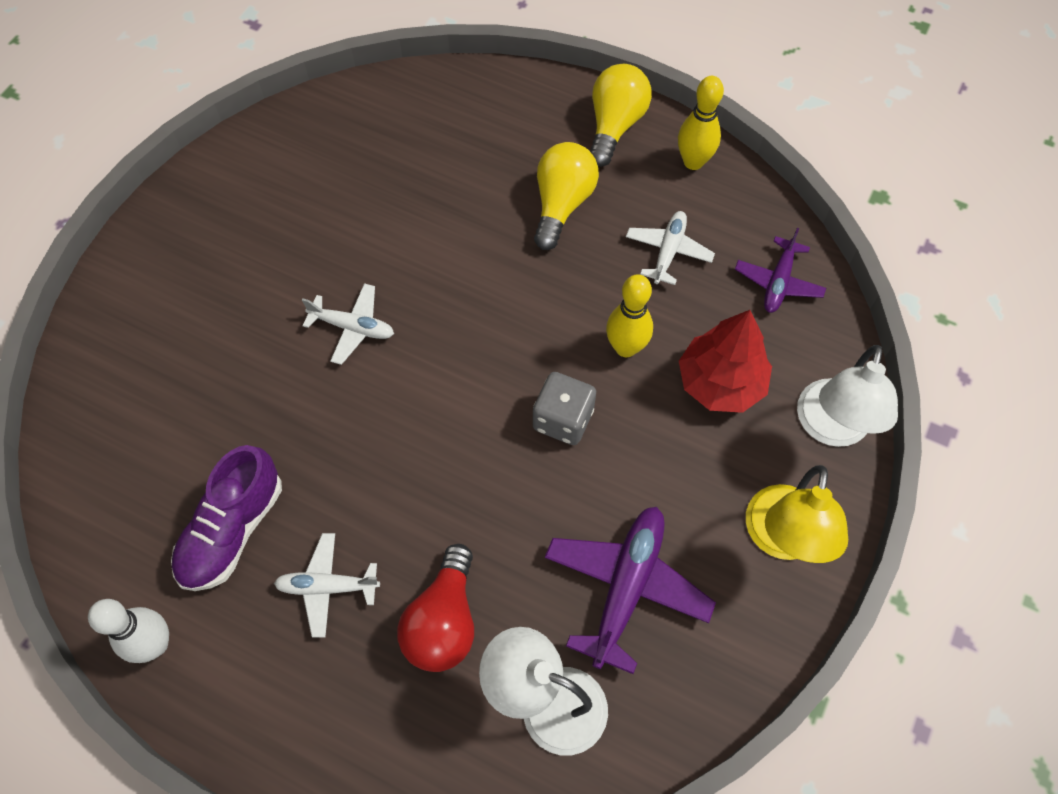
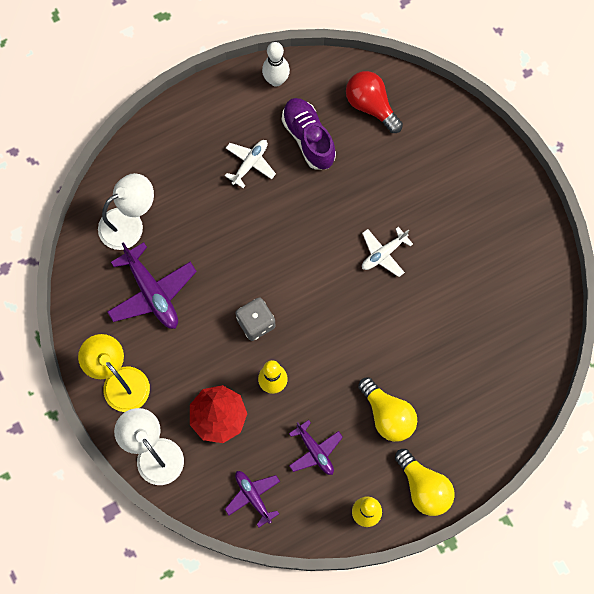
camera: 125 degrees right, 10 degrees up
red light bulb [397,544,474,672] -> red light bulb moved to [346,71,403,133]
white plane [626,211,715,285] -> purple plane [289,420,343,475]

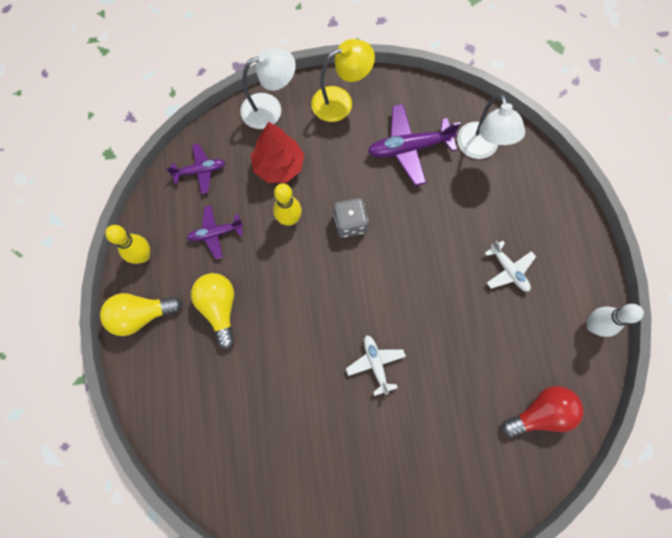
camera: 110 degrees right, 0 degrees up
purple shoe [282,98,336,170] -> none
yellow light bulb [358,377,417,442] -> yellow light bulb turned 90 degrees clockwise [191,273,235,349]

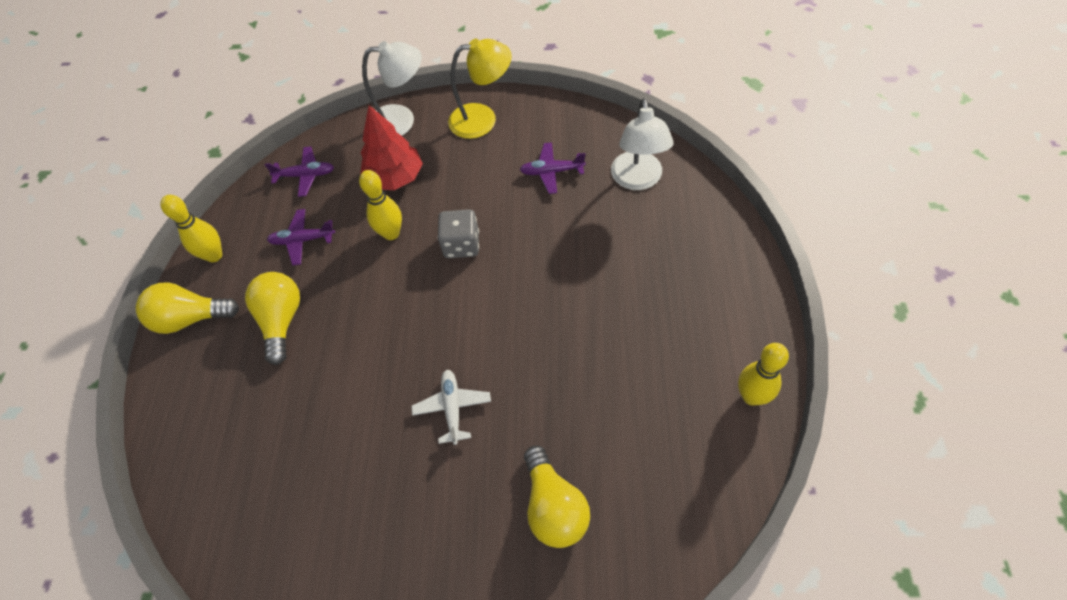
camera: 15 degrees right, 15 degrees down
purple plane [368,104,461,186] -> purple plane [520,142,586,194], size x0.61
white plane [485,240,536,292] -> none
red light bulb [502,386,584,437] -> none
white bowling pin [586,304,644,337] -> yellow bowling pin [738,343,789,406]
none -> yellow light bulb [524,446,590,548]

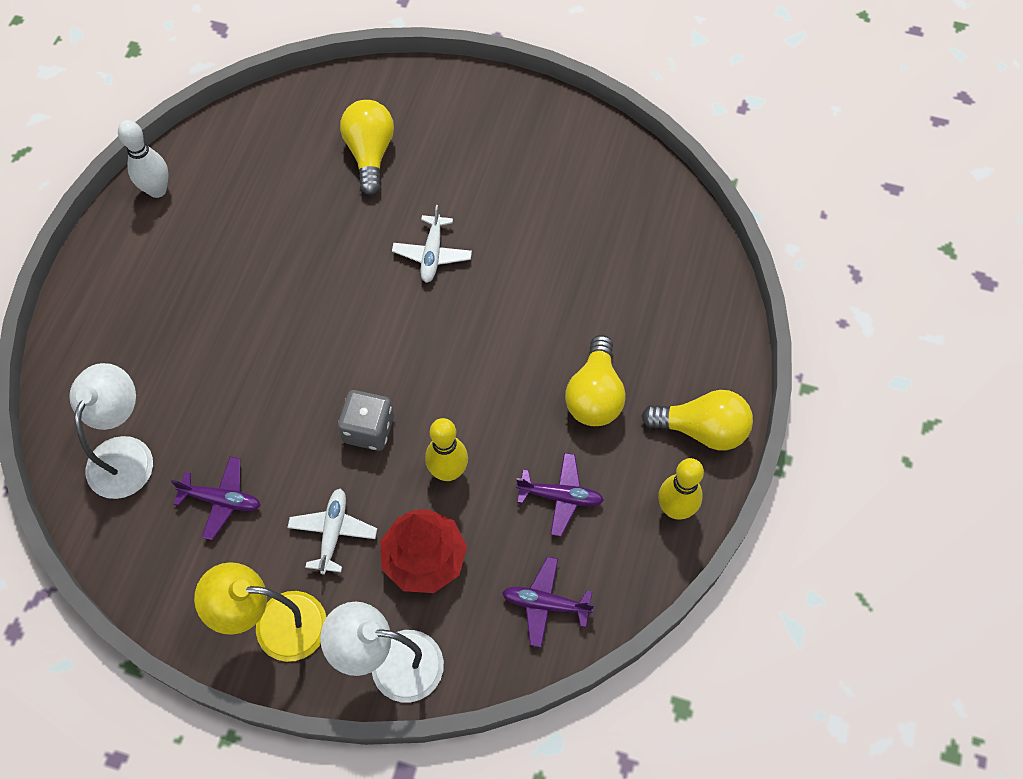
camera: 170 degrees left, 5 degrees up
yellow bowling pin [738,343,789,406] -> white bowling pin [118,120,169,198]
none -> white plane [287,488,377,574]

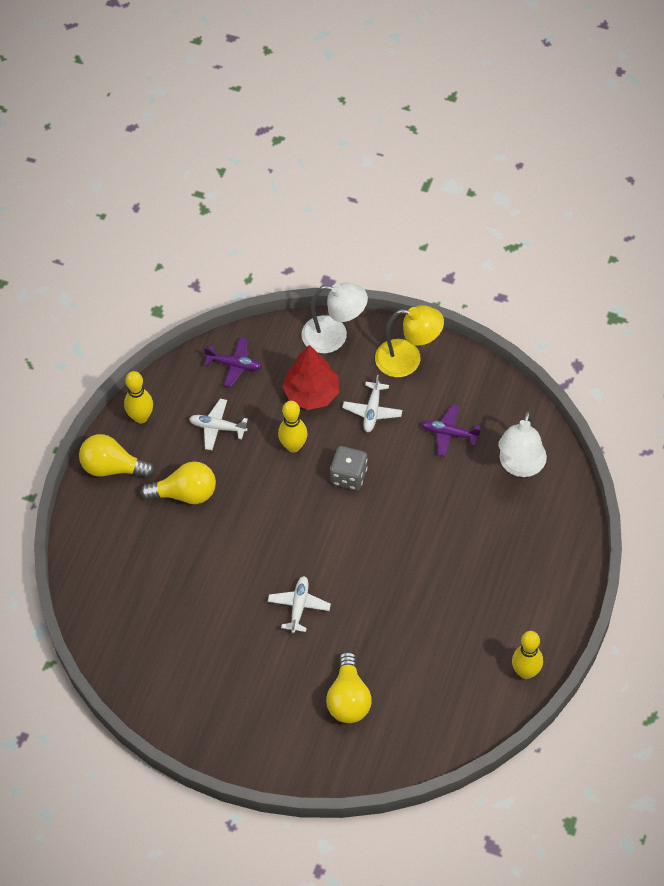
camera: 175 degrees left, 5 degrees down
white bowling pin [118,120,169,198] -> yellow bowling pin [512,631,543,679]
purple plane [516,453,604,537] -> white plane [189,399,248,450]
yellow light bulb [565,335,626,426] -> yellow light bulb turned 75 degrees clockwise [140,461,216,504]

